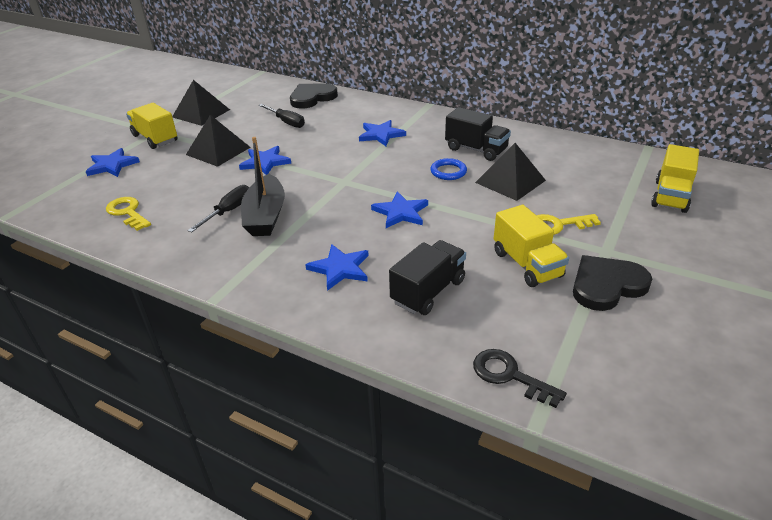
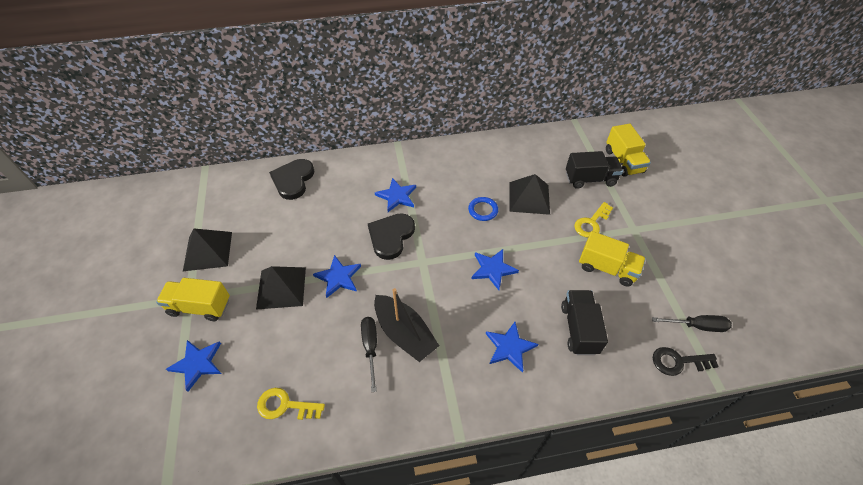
camera: 40 degrees left, 15 degrees up
black screwdriver [259,104,305,128] -> black screwdriver moved to [652,315,732,332]
black truck [445,107,511,161] -> black truck moved to [566,151,623,189]
black heart [573,255,652,311] -> black heart moved to [368,213,415,260]

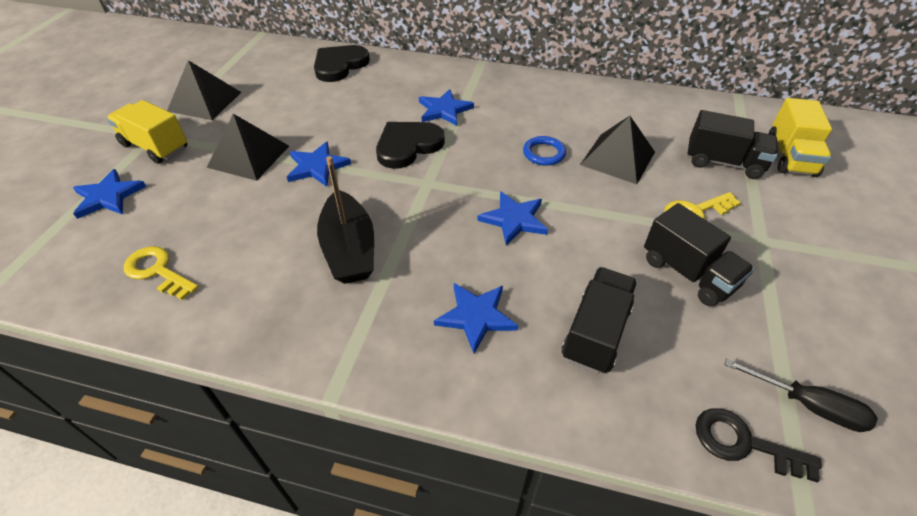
camera: 25 degrees right, 5 degrees down
black screwdriver [361,317,377,392] -> none
yellow truck [579,231,646,286] -> black truck [644,203,754,306]

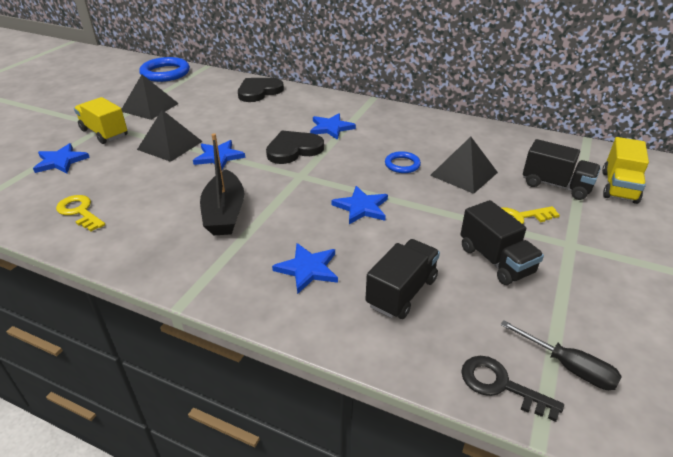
camera: 10 degrees right, 10 degrees down
none -> blue ring [139,57,190,82]

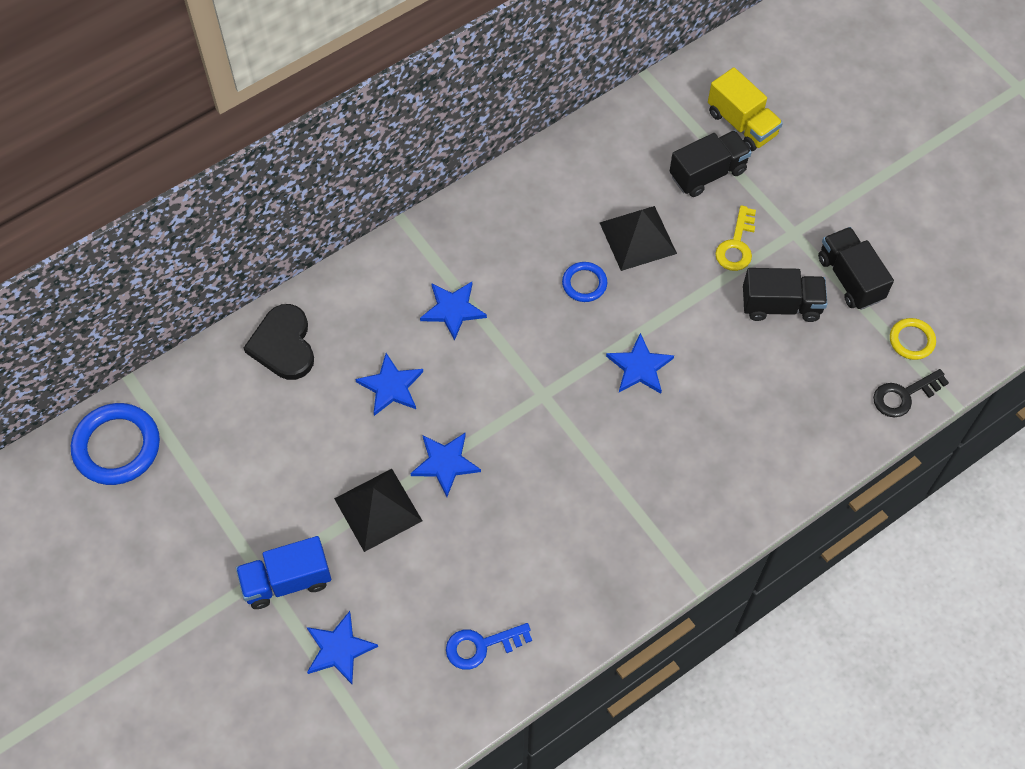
camera: 60 degrees left, 25 degrees up
yellow key [56,195,105,232] -> blue key [446,623,532,670]
yellow truck [74,97,128,144] -> blue truck [236,536,331,609]
black pyramid [122,75,179,120] -> none
black boat [200,133,244,236] -> none
black heart [266,131,324,164] -> none
blue star [272,243,338,294] -> blue star moved to [355,353,423,416]
black truck [365,239,440,319] -> black truck moved to [818,227,894,310]
black screwdriver [500,320,622,390] -> yellow ring [890,318,936,360]

